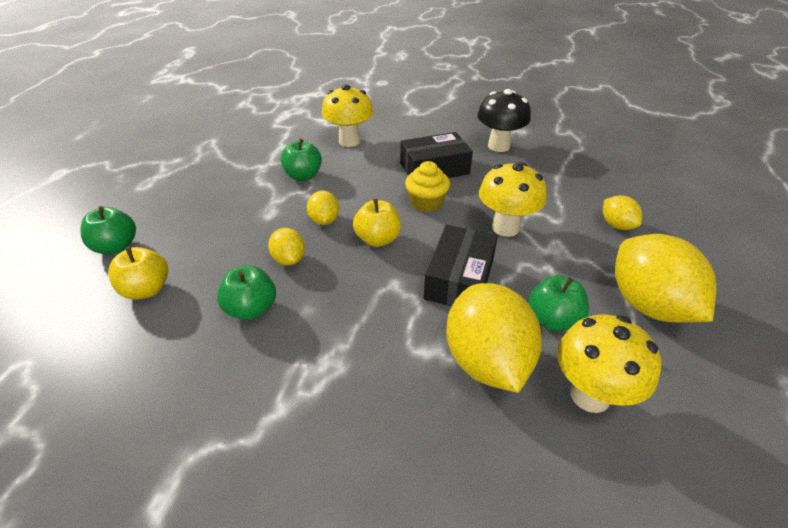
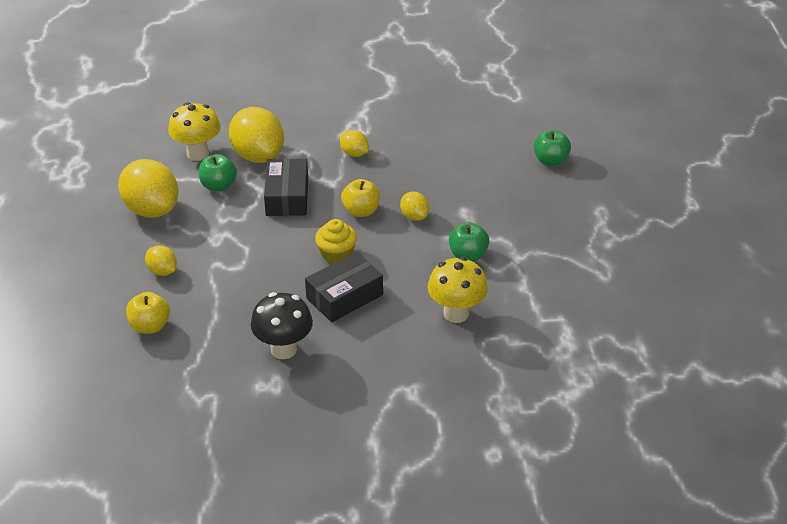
camera: 160 degrees right, 0 degrees up
yellow apple [108,247,169,300] -> yellow apple moved to [126,292,170,334]
green apple [217,265,276,320] -> none
yellow lemon [268,228,305,266] -> yellow lemon moved to [340,130,369,157]
yellow mushroom [479,162,547,237] -> none

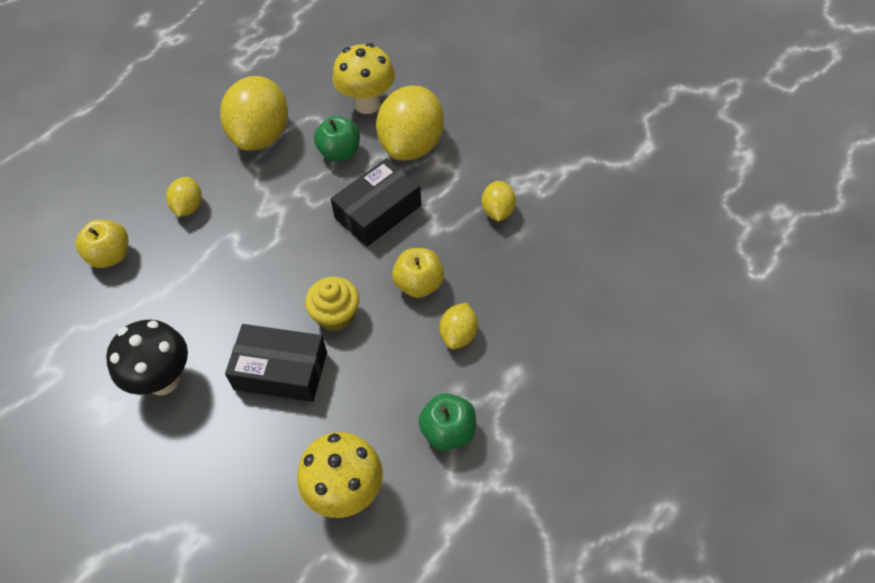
camera: 50 degrees right, 15 degrees up
green apple [533,130,571,166] -> none

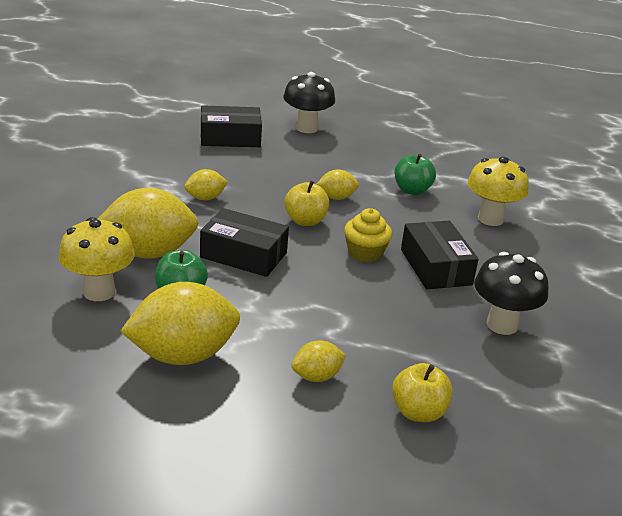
camera: 120 degrees left, 25 degrees down
none -> black box [201,105,262,147]
none -> black mushroom [283,72,335,133]

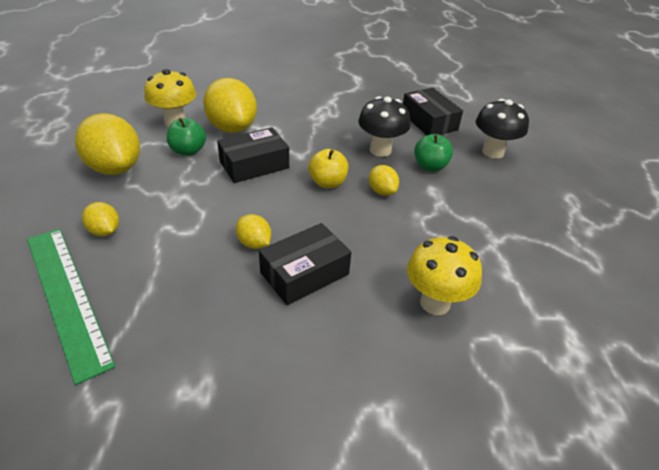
camera: 70 degrees right, 10 degrees up
yellow lemon [184,169,228,200] -> yellow lemon moved to [236,214,271,249]
black box [200,208,289,277] -> black box turned 60 degrees clockwise [217,127,289,183]
yellow cupcake [344,208,392,263] -> none
yellow apple [392,363,453,422] -> green ruler [27,228,115,385]
green apple [394,154,436,195] -> green apple moved to [414,134,453,171]
black mushroom [474,252,548,335] -> black mushroom moved to [358,96,411,157]

